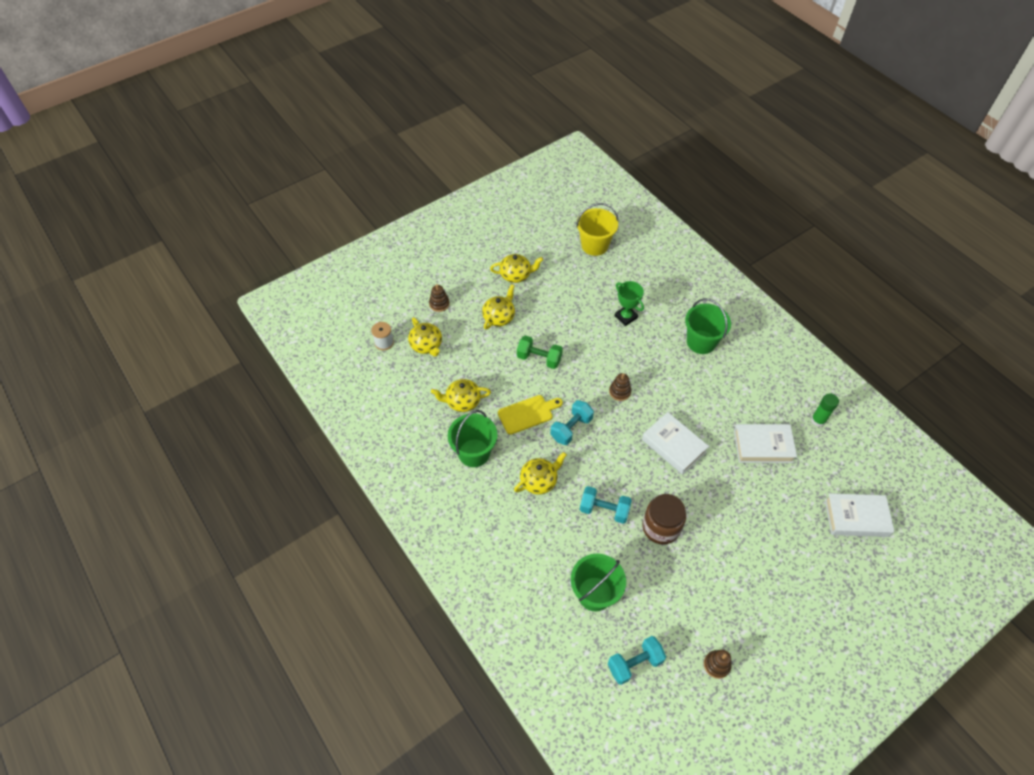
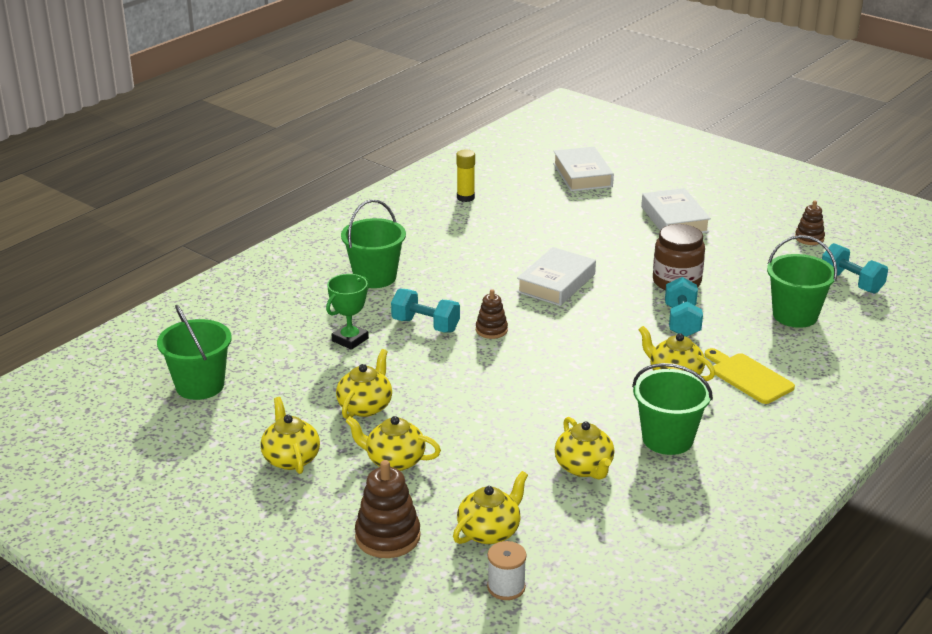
camera: 105 degrees left, 25 degrees down
brown stacking toy [429,284,450,312] -> brown stacking toy [355,460,421,558], size x1.64
yellow cutting board [498,395,563,435] -> yellow cutting board moved to [704,348,795,404]
green dumbbell [517,336,563,369] -> none
turquoise dumbbell [550,400,594,445] -> turquoise dumbbell moved to [391,289,460,333]
yellow bucket [576,203,618,256] -> green bucket [157,305,232,400]
white book [734,424,797,463] -> white book moved to [641,188,711,233]
green glue stick [811,393,839,427] -> yellow glue stick [456,149,475,202]
none -> yellow teapot [336,349,392,419]

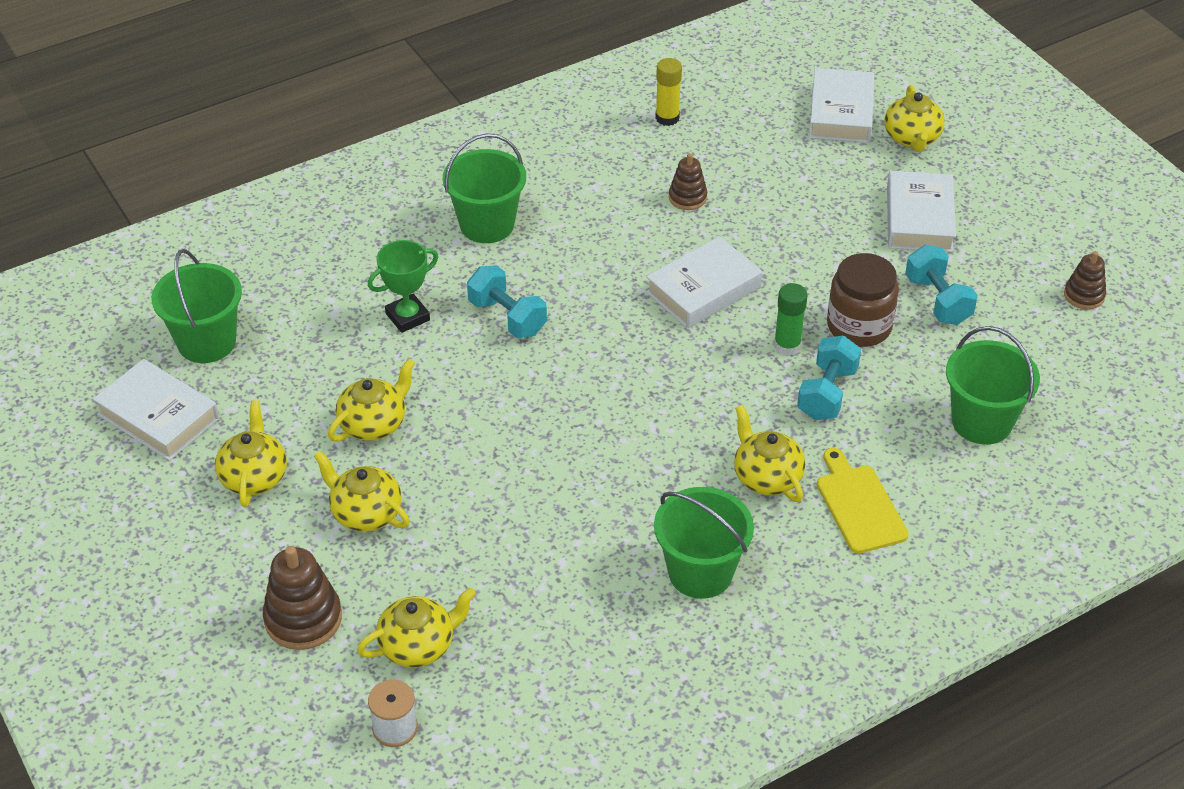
camera: 20 degrees right, 15 degrees up
brown stacking toy [476,289,508,339] -> brown stacking toy moved to [669,153,707,210]
yellow teapot [555,417,614,480] -> yellow teapot moved to [885,85,945,152]
turquoise dumbbell [822,243,888,294] -> turquoise dumbbell moved to [905,245,978,325]
none -> white book [93,359,219,461]
none -> green glue stick [774,283,807,356]

